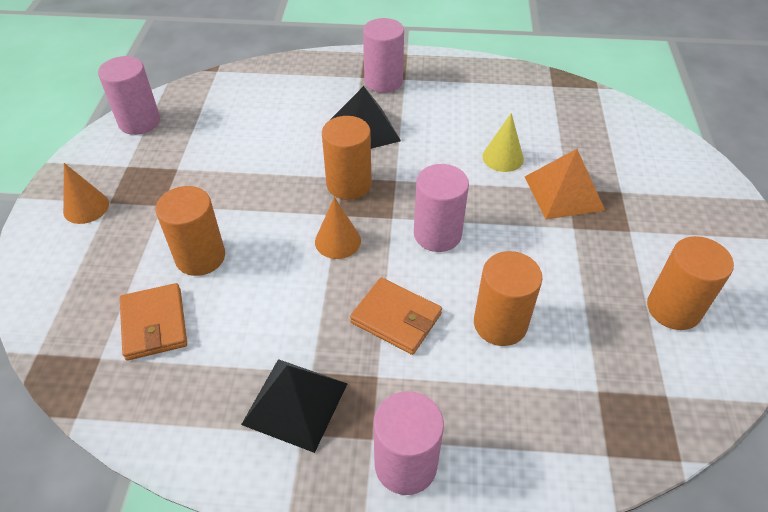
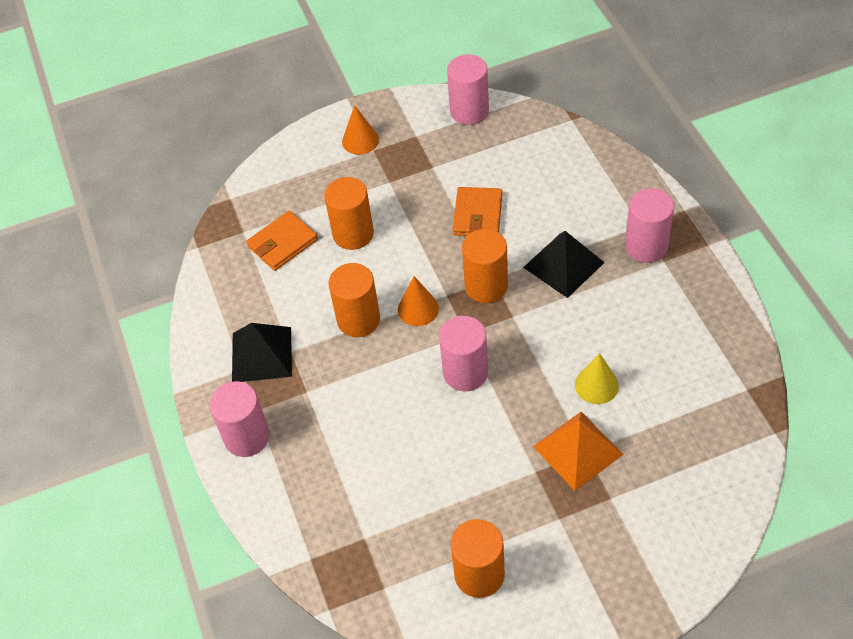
camera: 70 degrees right, 5 degrees up
orange wallet [350,278,442,355] -> orange wallet moved to [453,187,502,236]
orange cylinder [474,251,543,346] -> orange cylinder moved to [328,263,380,337]

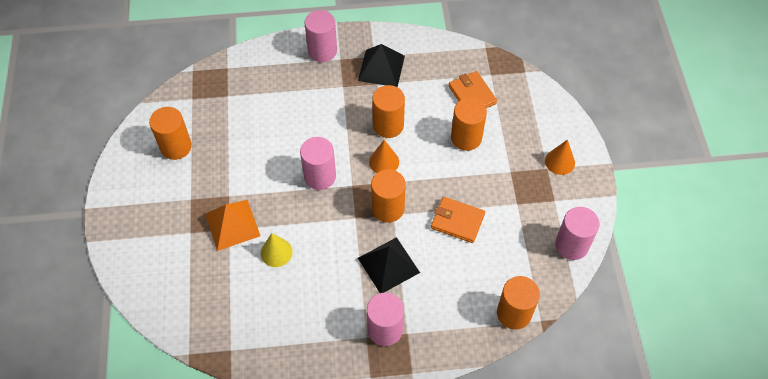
camera: 100 degrees right, 5 degrees up
none -> orange cylinder [497,276,540,330]

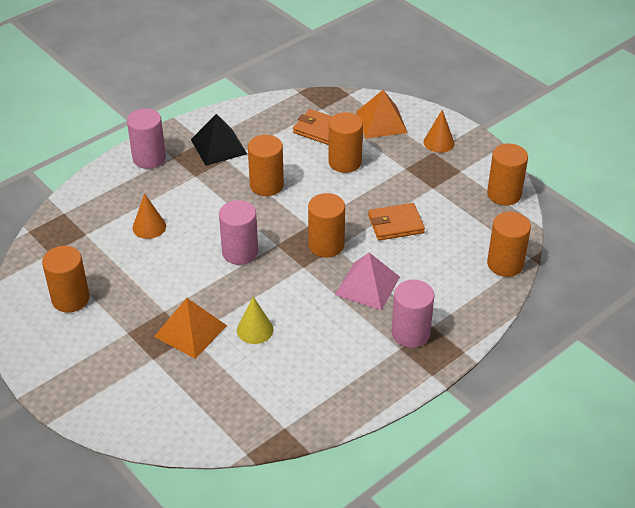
camera: 35 degrees left, 15 degrees down
black pyramid [358,237,420,293] -> pink pyramid [335,253,400,310]
orange cone [369,140,399,173] -> orange cone moved to [133,193,166,239]
pink cylinder [555,207,600,260] -> orange cylinder [487,144,528,205]
none -> orange pyramid [356,90,408,139]

